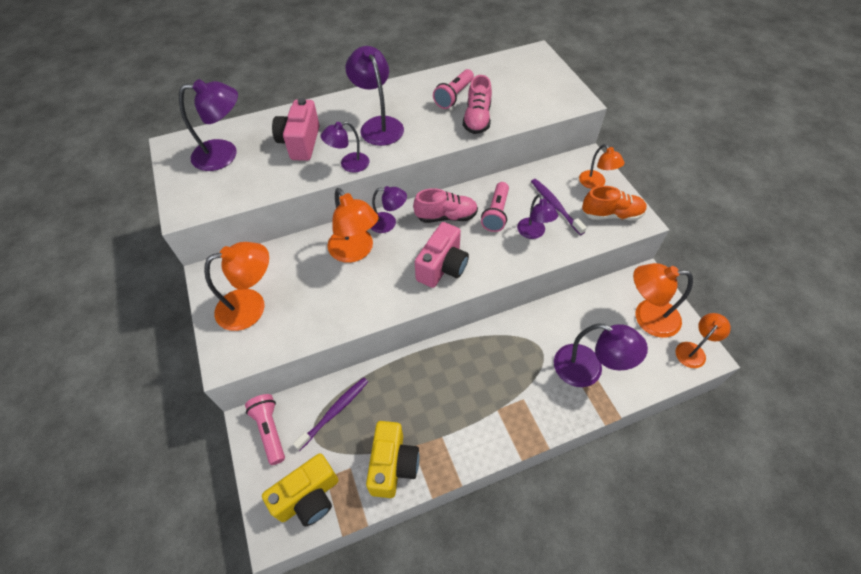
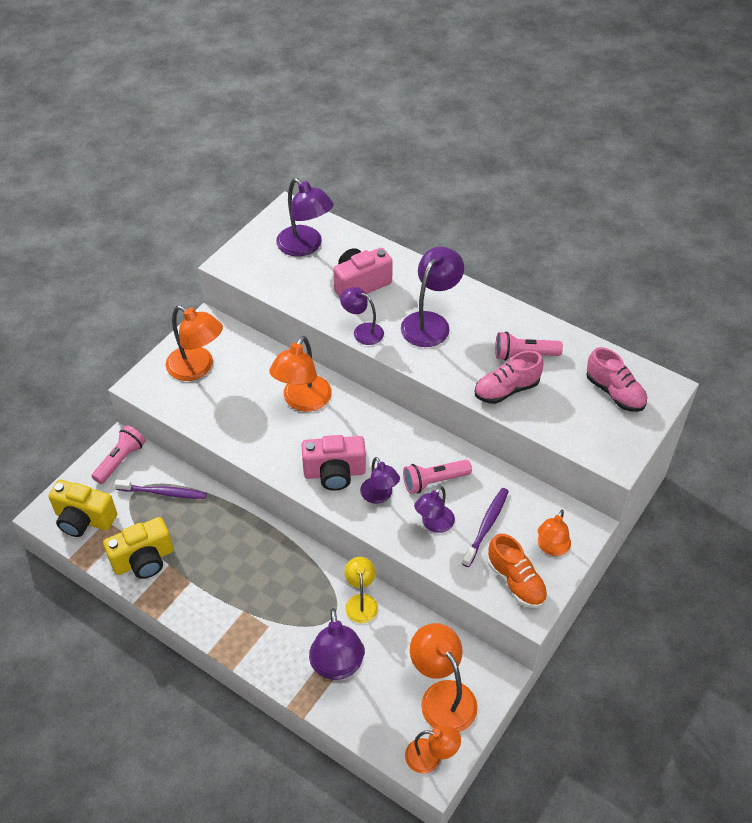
camera: 55 degrees right, 5 degrees down
purple lamp [371,186,407,233] -> purple lamp moved to [360,457,400,504]
pink shoe [413,188,478,223] -> pink shoe moved to [586,347,647,412]
none -> yellow lamp [344,557,378,623]

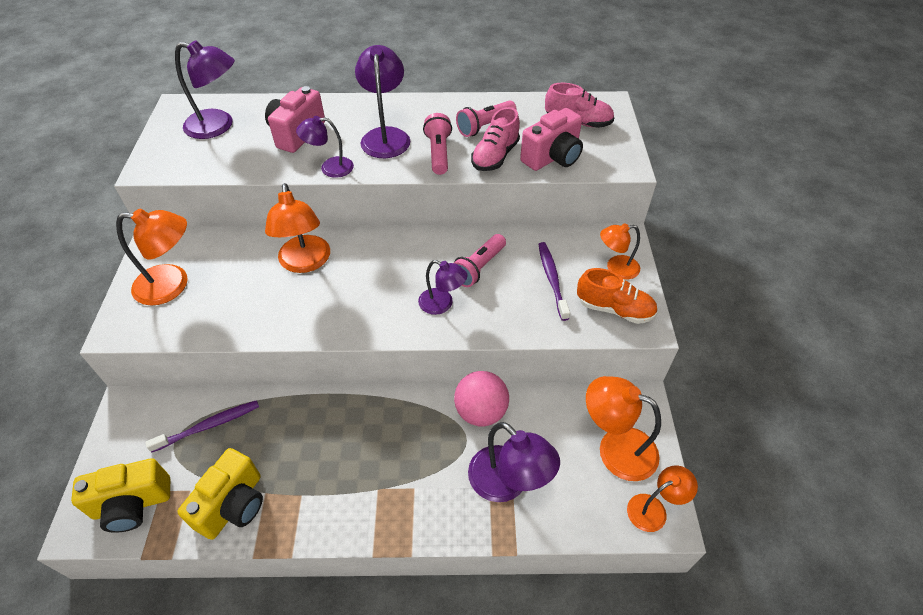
camera: 35 degrees left, 0 degrees up
pink flashlight [91,425,146,484] -> pink flashlight moved to [423,113,452,175]
pink camera [301,435,366,491] -> pink camera moved to [520,108,583,171]
yellow lamp [344,557,378,623] -> pink ball [454,371,509,426]
purple lamp [414,486,455,533] -> none
orange lamp [538,510,571,556] -> orange lamp turned 90 degrees clockwise [600,223,640,280]

